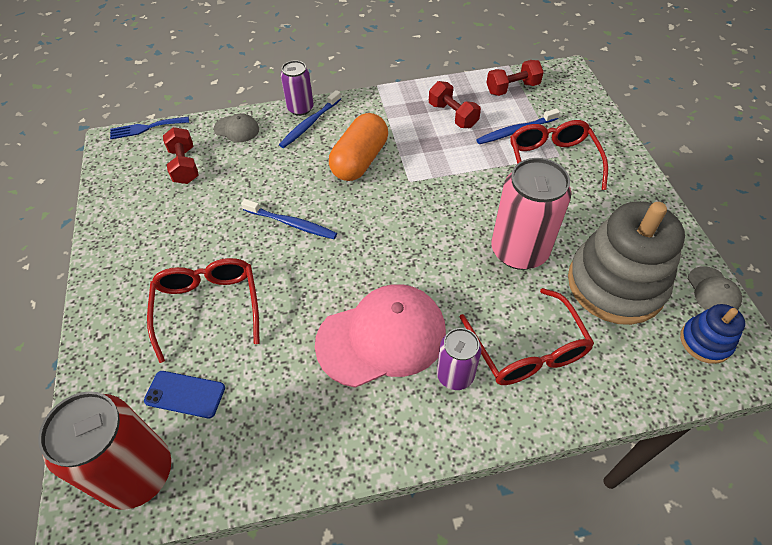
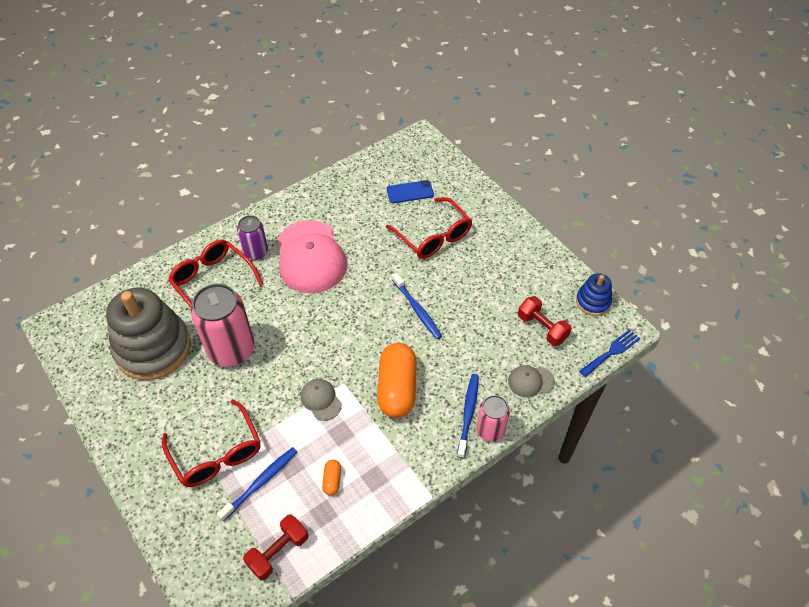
camera: 155 degrees right, 0 degrees up
red can [38,391,171,510] -> none
blue toothbrush [241,199,337,239] -> blue toothbrush turned 120 degrees counterclockwise [392,273,442,339]
purple can [281,60,314,116] -> pink can [476,395,510,442]
pink cap [315,284,446,388] -> pink cap turned 60 degrees counterclockwise [277,220,347,293]
red dumbbell [429,81,481,128] -> orange capsule [322,460,341,496]
blue stacking toy [680,304,745,364] -> blue stacking toy moved to [576,273,612,316]
grey cap [688,266,742,310] -> grey cap moved to [301,379,342,421]

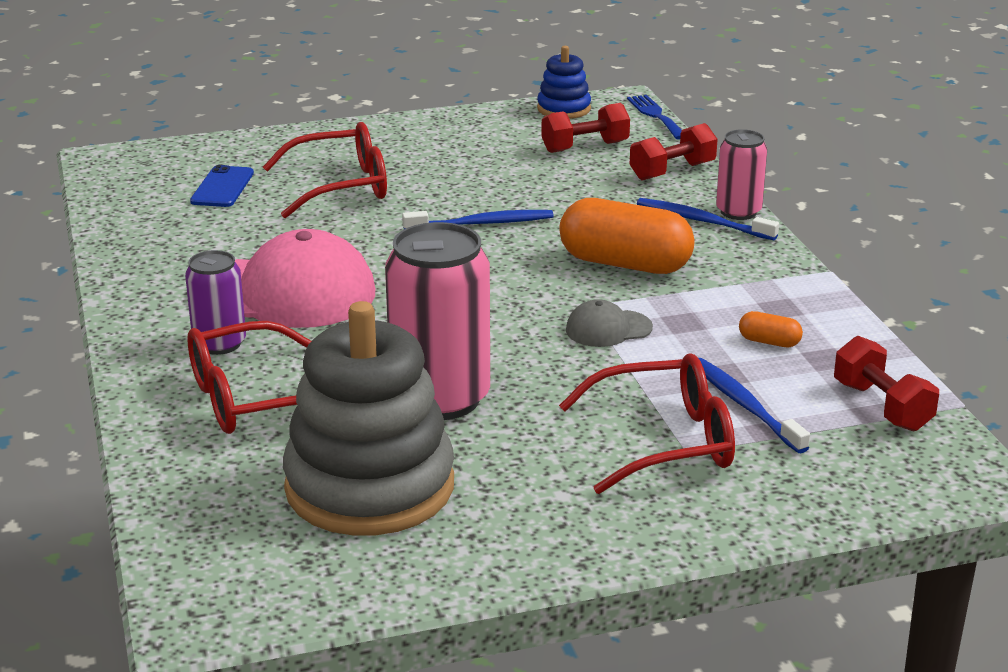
camera: 70 degrees left, 25 degrees down
grey cap [508,365,555,397] -> red dumbbell [630,123,718,181]

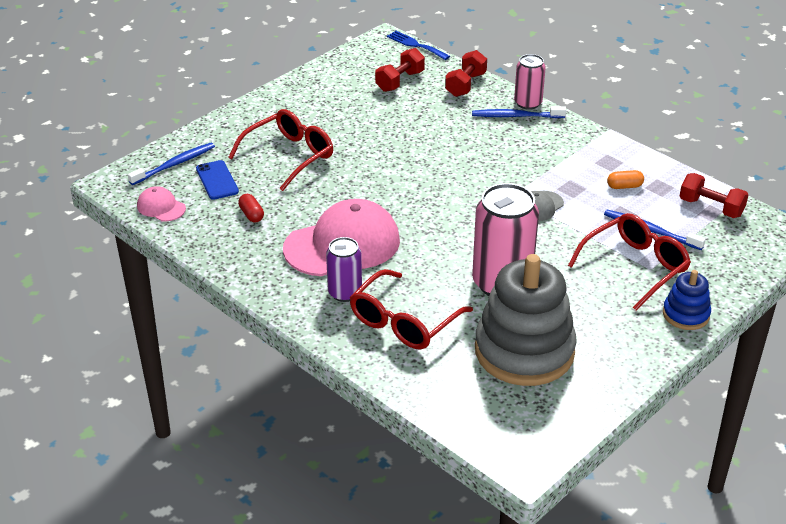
camera: 30 degrees left, 10 degrees up
blue toothbrush [402,210,554,229] -> blue toothbrush moved to [128,143,215,185]
blue stacking toy [537,46,591,119] -> blue stacking toy moved to [663,270,711,330]
orange capsule [559,198,695,274] -> none
none -> pink cap [137,186,186,221]
none -> red capsule [238,194,264,223]

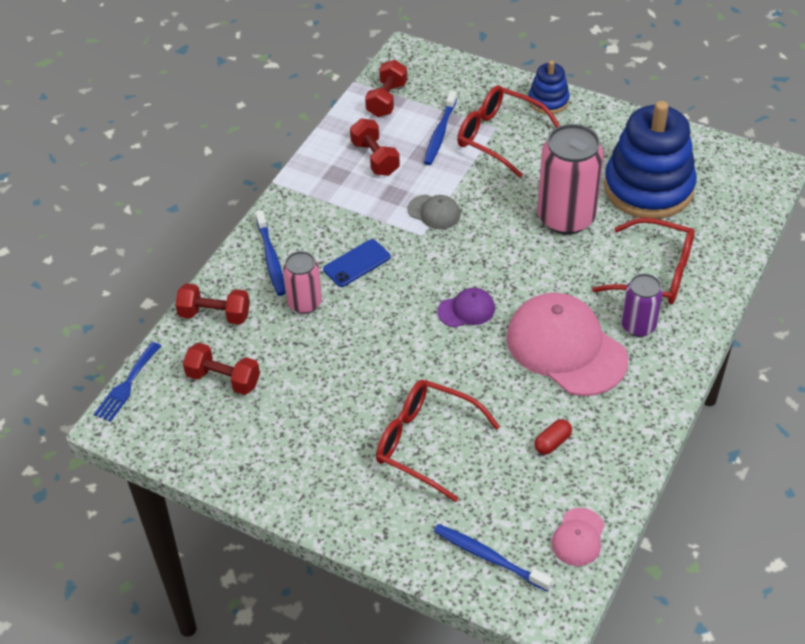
camera: 105 degrees left, 10 degrees up
blue phone [196,160,239,200] -> blue phone moved to [323,239,391,287]
grey stacking toy [475,254,577,386] -> blue stacking toy [604,101,697,219]
pink can [514,54,546,110] -> pink can moved to [283,251,322,314]
orange capsule [607,170,644,189] -> red dumbbell [350,119,400,176]
none -> purple cap [437,288,495,328]

